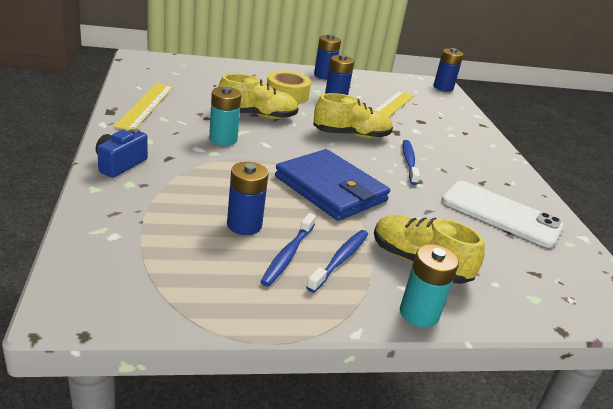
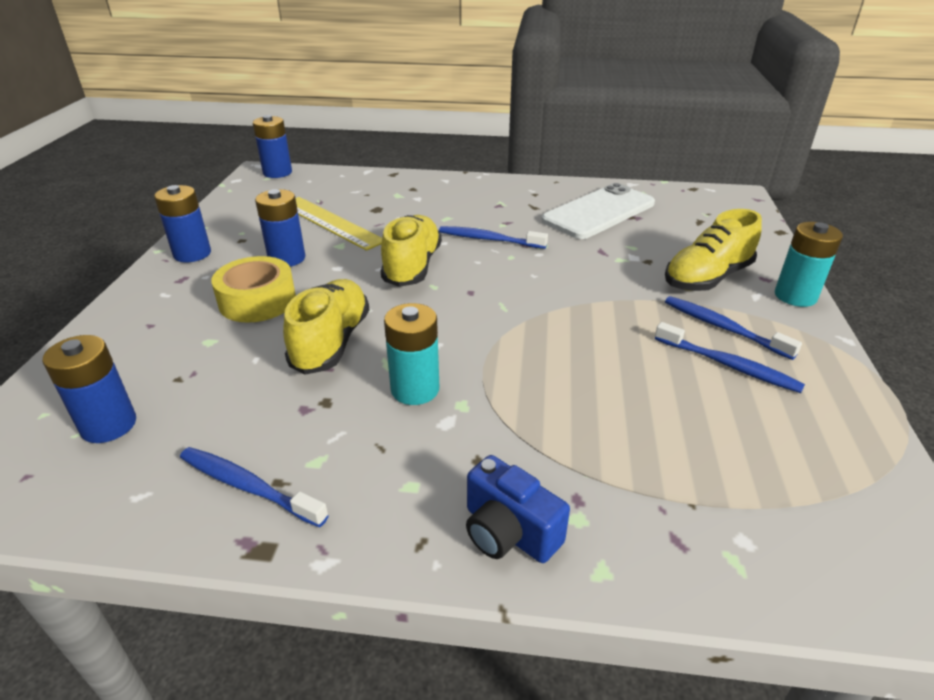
camera: 70 degrees left, 5 degrees up
yellow ruler [114,83,173,130] -> blue toothbrush [180,447,329,527]
blue battery [227,162,269,235] -> blue battery moved to [42,335,136,443]
blue wallet [275,149,390,221] -> none

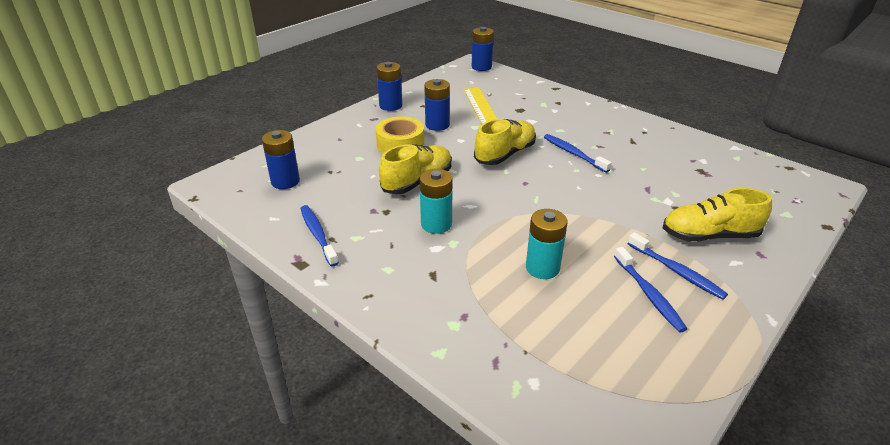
camera: 35 degrees right, 0 degrees up
blue camera [466,455,570,563] -> none
white phone [541,183,655,239] -> none
blue toothbrush [665,296,802,360] -> blue toothbrush turned 150 degrees clockwise [627,232,728,300]
turquoise battery [775,222,843,307] -> turquoise battery moved to [526,209,568,279]

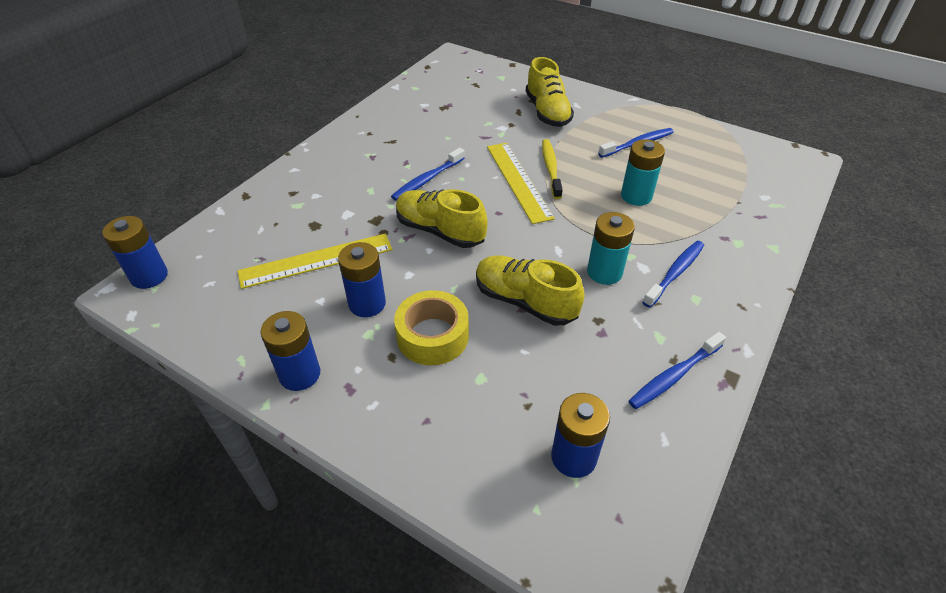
camera: 100 degrees left, 10 degrees up
blue toothbrush [627,232,728,300] -> blue toothbrush moved to [642,241,704,308]
none -> yellow ruler [487,143,555,224]
none -> yellow toothbrush [542,139,563,199]

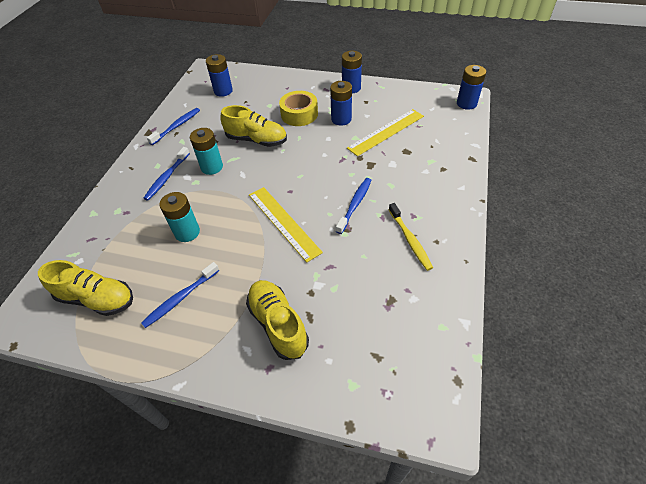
camera: 165 degrees right, 5 degrees up
yellow shoe [396,189,488,248] -> yellow shoe moved to [38,260,133,316]
yellow toothbrush [542,139,563,199] -> yellow toothbrush moved to [389,203,433,271]

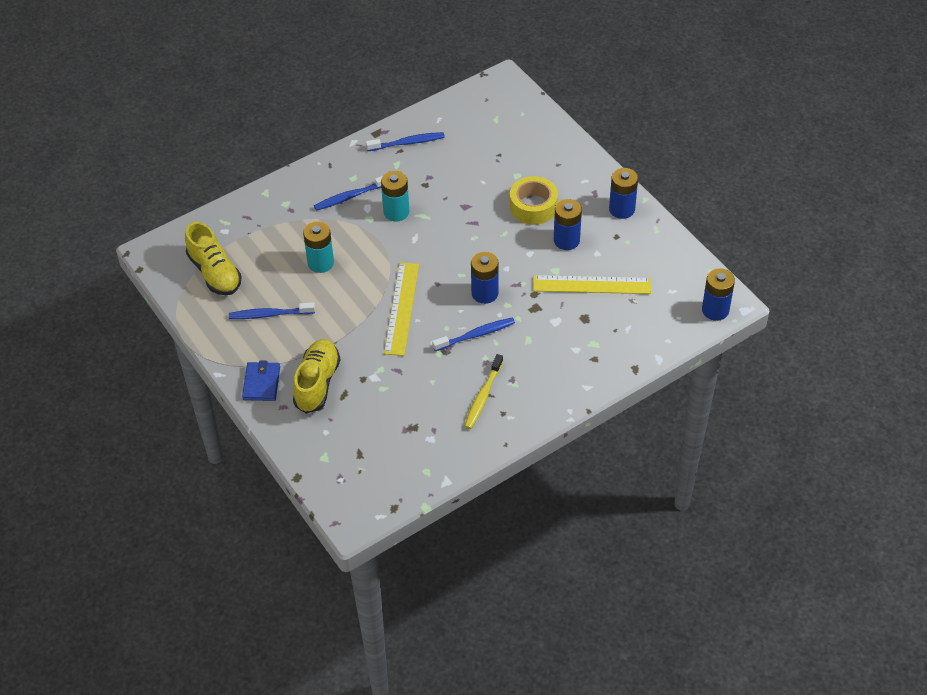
camera: 40 degrees right, 0 degrees up
blue battery [206,54,233,97] -> blue battery moved to [471,252,499,304]
yellow shoe [220,105,287,147] -> none
none -> blue wallet [242,361,280,401]

